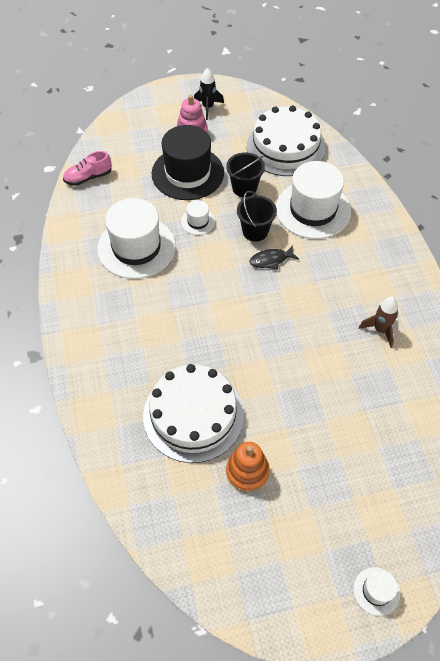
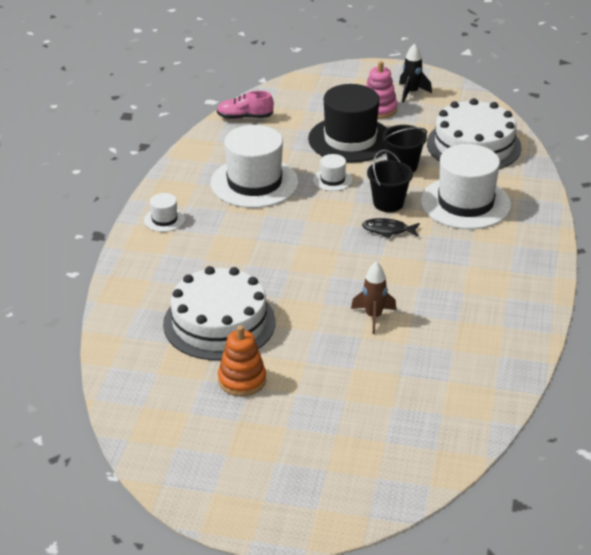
camera: 25 degrees right, 20 degrees down
white hat [353,567,401,616] -> white hat moved to [144,193,185,232]
brown rocket [359,297,398,348] -> brown rocket moved to [351,262,396,334]

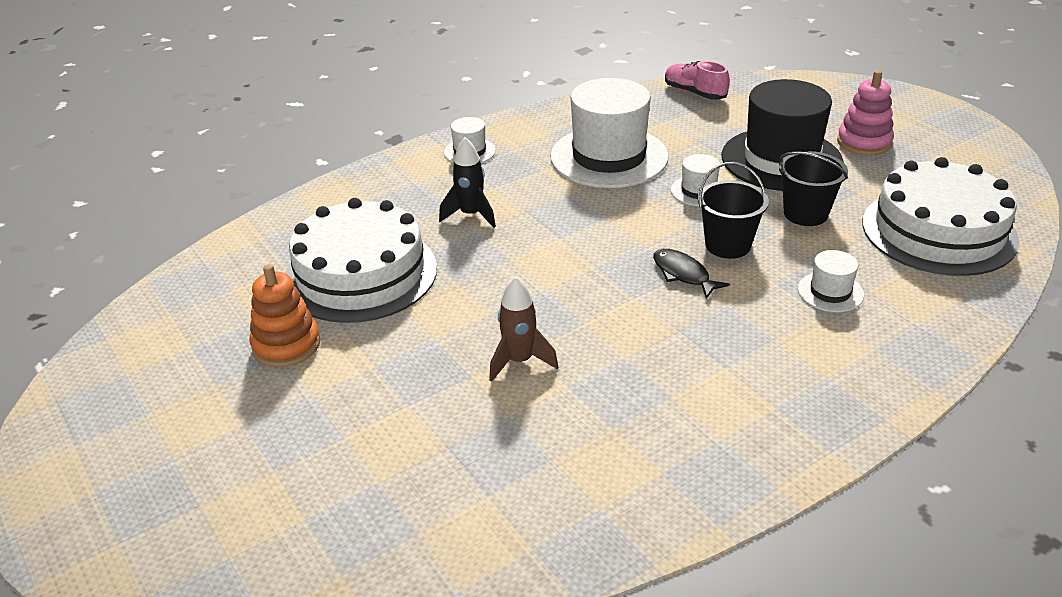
camera: 45 degrees right, 0 degrees up
black rocket [399,43,432,103] -> black rocket moved to [439,137,496,228]
white hat [421,144,511,229] -> white hat [798,250,864,312], size x0.45

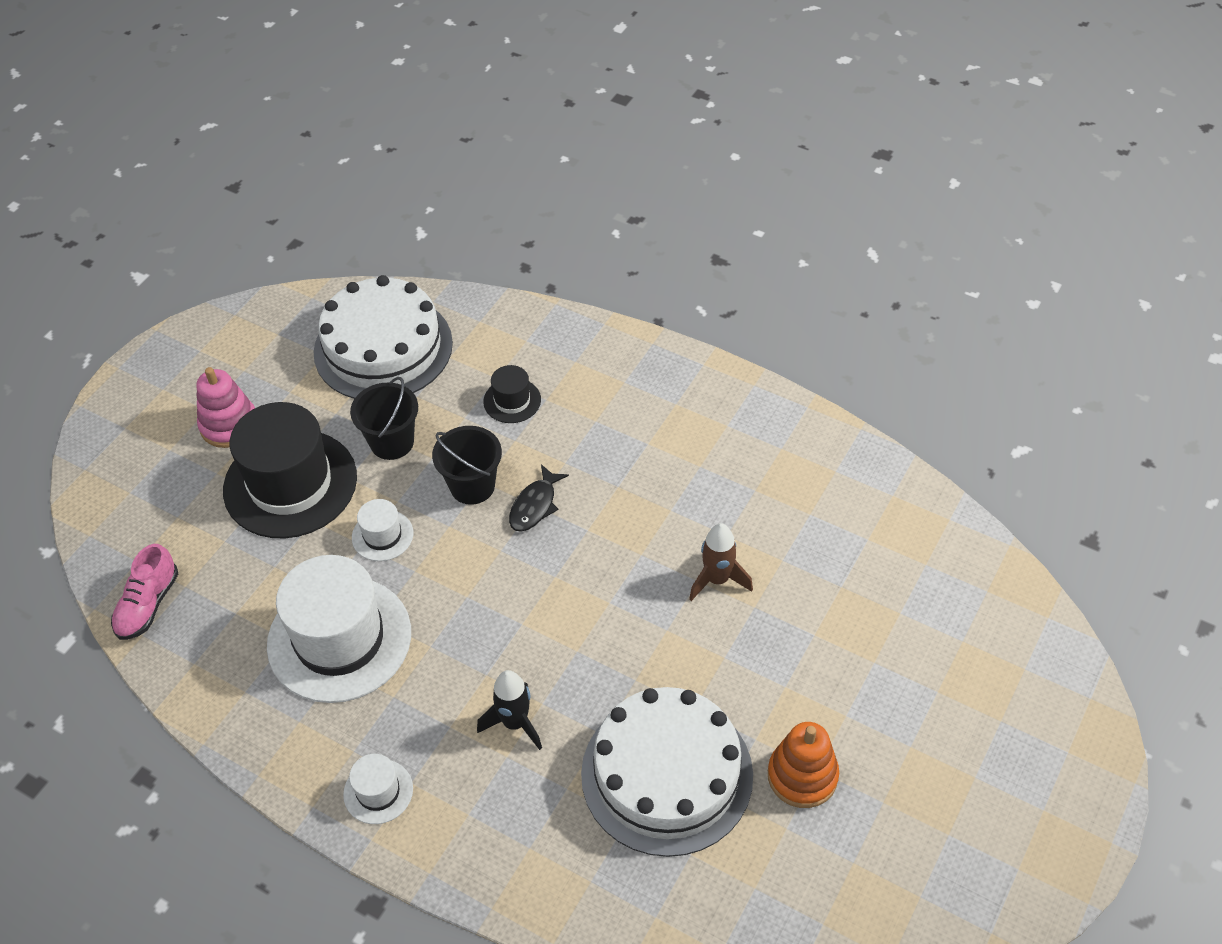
camera: 115 degrees left, 15 degrees up
white hat [798,250,864,312] -> black hat [483,365,541,423]

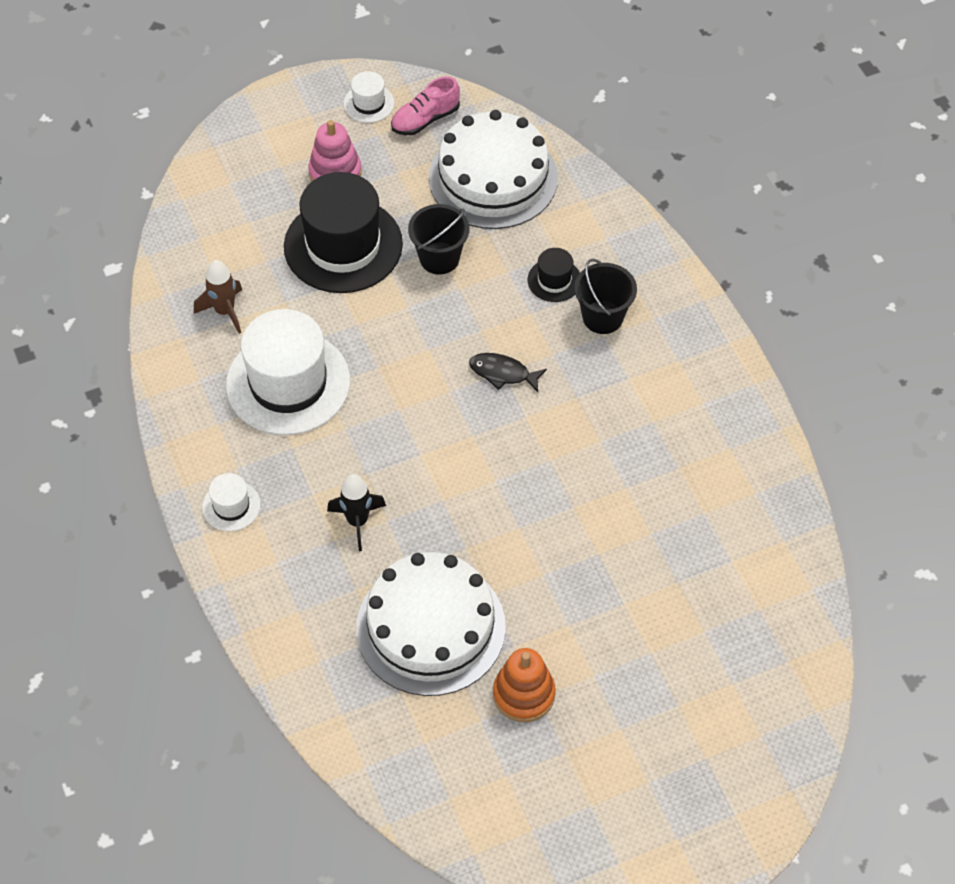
camera: 35 degrees right, 5 degrees up
pink shoe [111,544,178,640] -> pink shoe moved to [391,76,460,135]
white hat [352,499,413,561] -> white hat moved to [344,71,394,123]
black bucket [432,426,502,505] -> black bucket moved to [574,259,637,334]
black fish [509,464,569,532] -> black fish turned 45 degrees clockwise [469,353,547,392]
brown rocket [689,523,753,601] -> brown rocket moved to [194,260,242,334]

